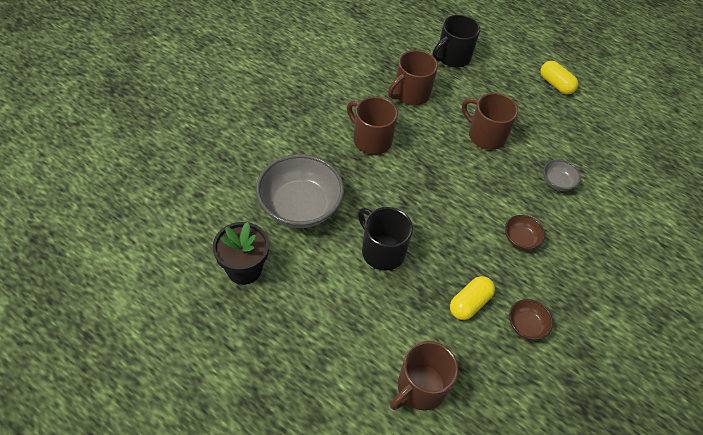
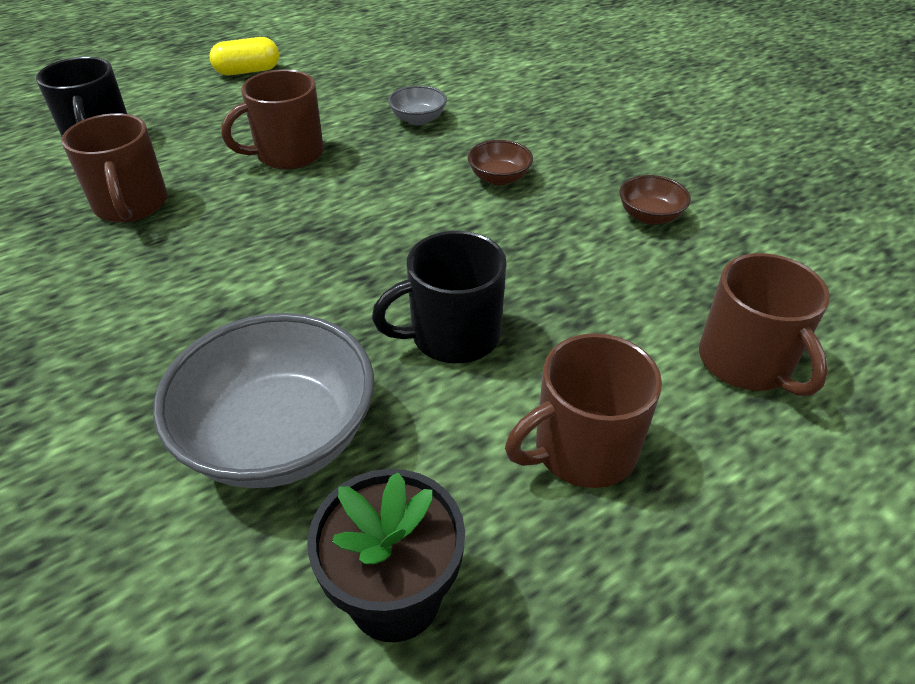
camera: 65 degrees left, 10 degrees down
brown mug [347,97,398,155] -> brown mug moved to [505,333,662,488]
yellow capsule [450,276,495,320] -> none

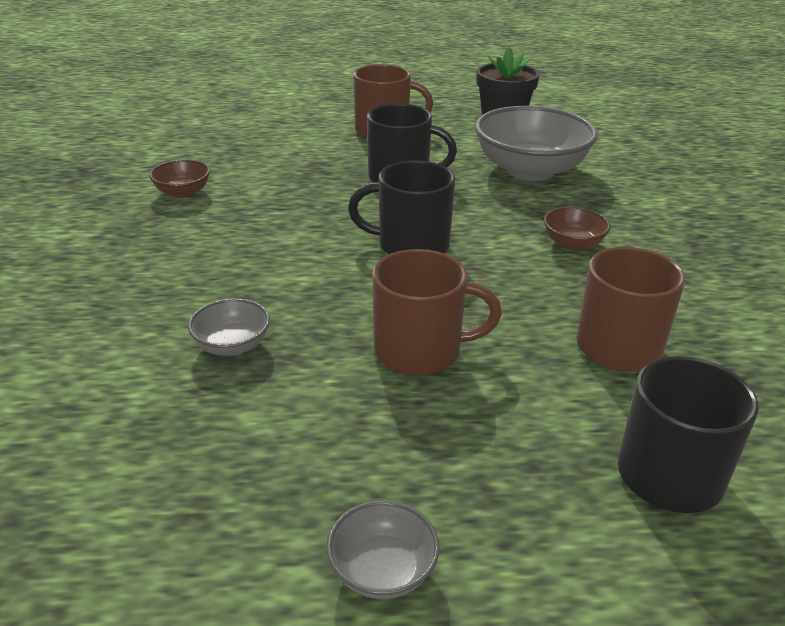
camera: 150 degrees left, 10 degrees down
yellow capsule [209,37,279,75] -> grey bowl [326,500,440,599]
brown bowl [467,140,533,185] -> brown bowl moved to [544,207,610,251]
brown mug [699,253,830,396] -> none
none -> black mug [348,160,455,254]

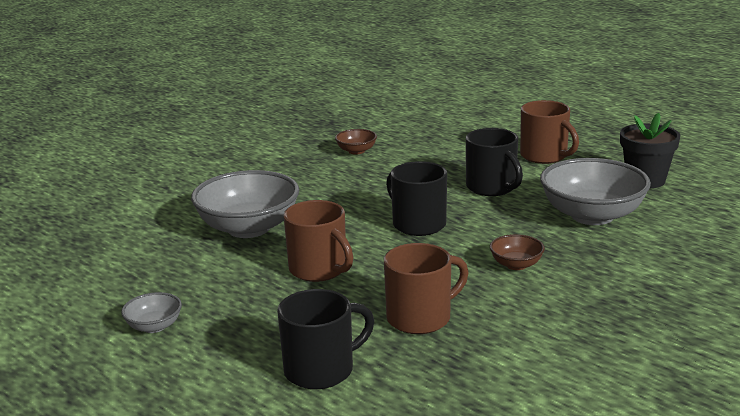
camera: 50 degrees right, 10 degrees down
grey bowl [188,298,270,356] -> grey bowl [191,170,299,238], size x2.15

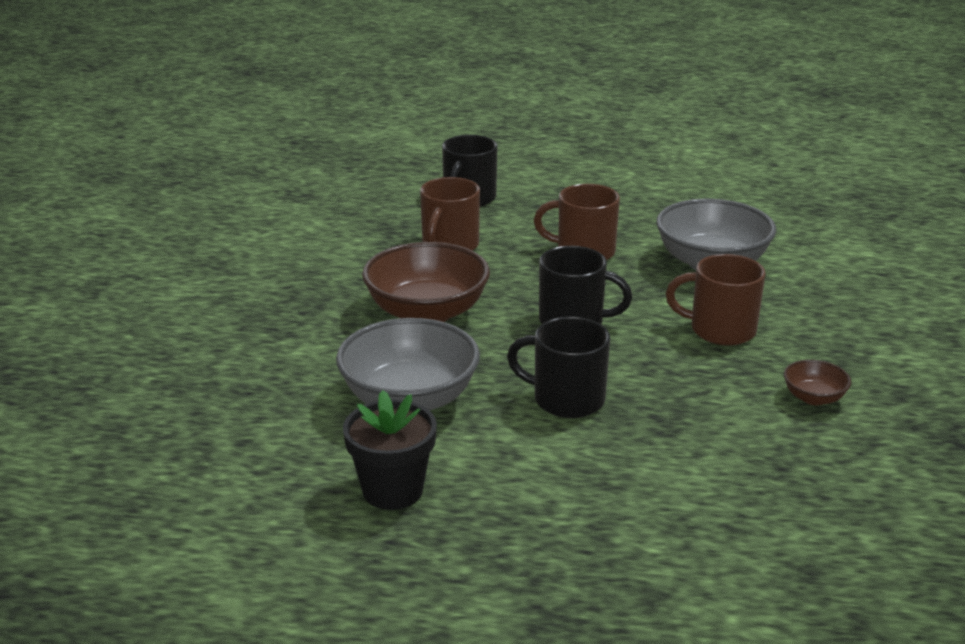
camera: 140 degrees right, 5 degrees up
grey bowl [121,292,182,333] -> none
brown bowl [490,234,545,270] -> brown bowl [362,242,490,322], size x2.15
brown mug [520,100,579,164] -> brown mug moved to [666,254,766,346]

